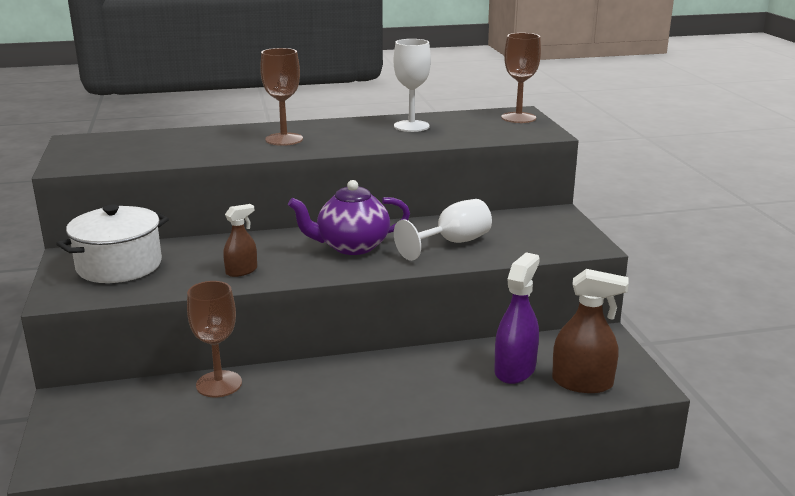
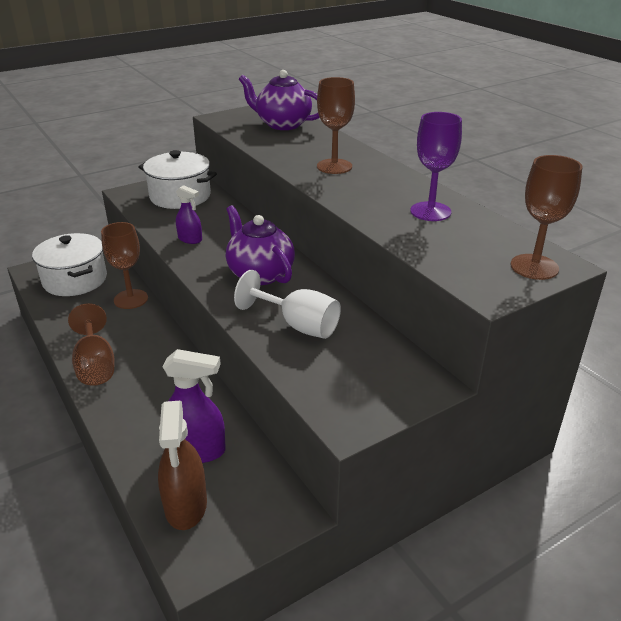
camera: 70 degrees right, 10 degrees up
brown spray bottle [223,204,257,277] -> purple spray bottle [176,185,202,244]
white goblet [394,39,431,132] -> purple goblet [410,112,462,221]
none -> white pot [32,233,107,296]
none -> brown goblet [68,303,115,386]
none -> purple teapot [239,70,320,130]

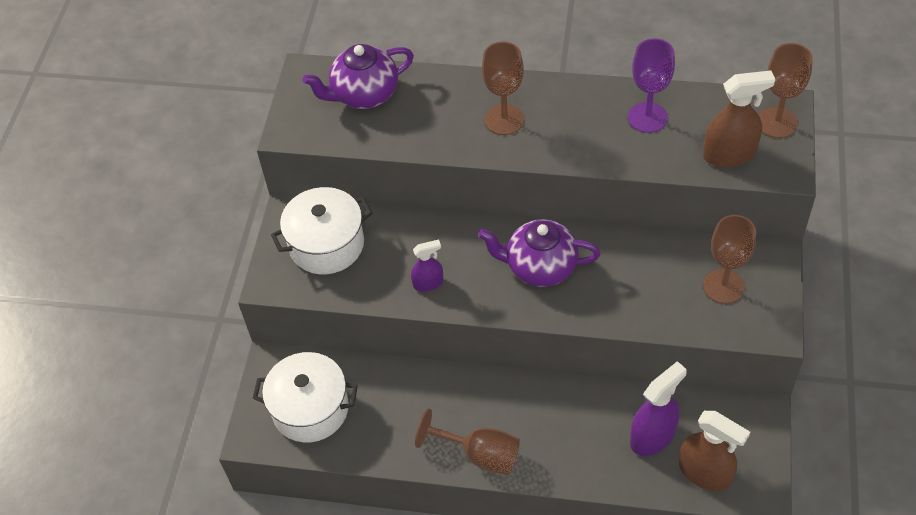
camera: 45 degrees left, 20 degrees up
brown goblet [101,222,148,309] -> brown goblet moved to [703,215,756,304]
white goblet [234,270,341,339] -> none
none -> brown spray bottle [703,70,775,167]

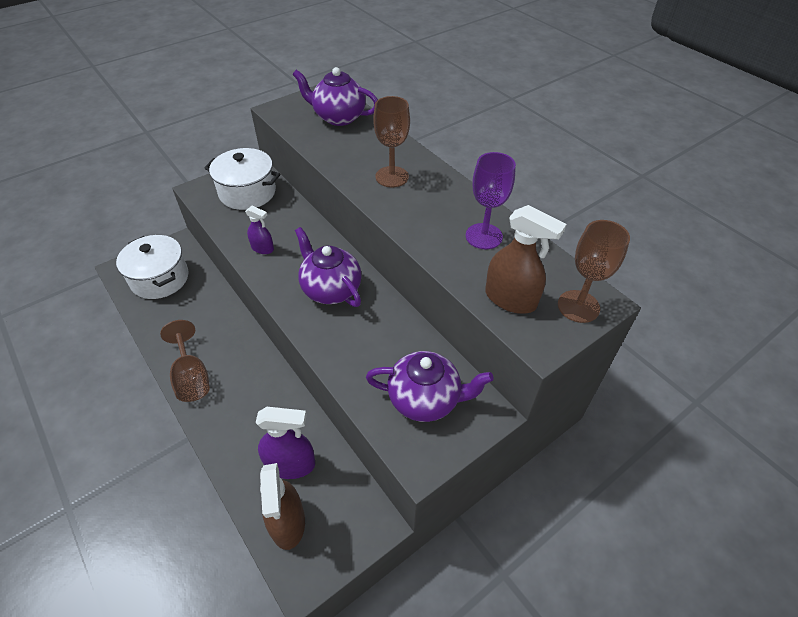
camera: 40 degrees right, 5 degrees down
brown goblet [703,215,756,304] -> purple teapot [366,351,494,422]

